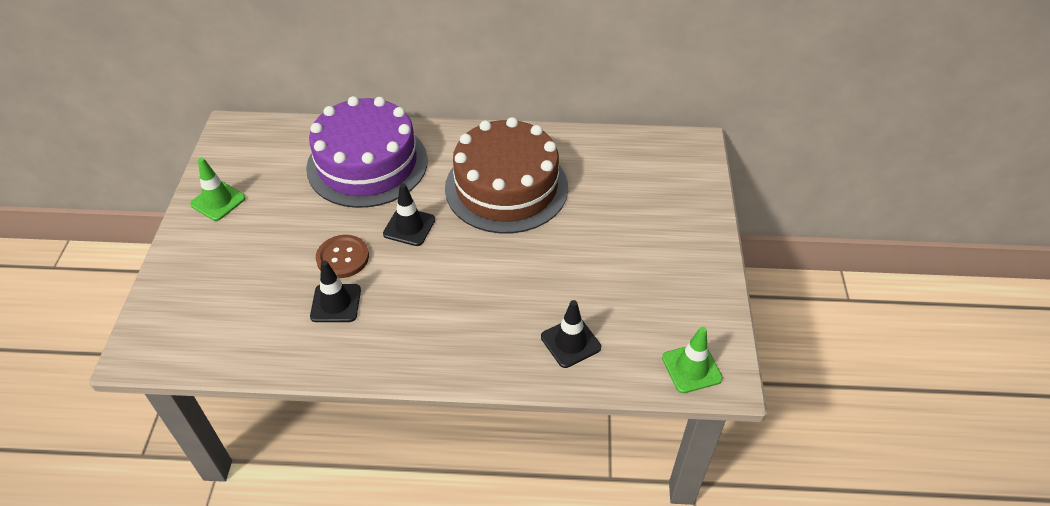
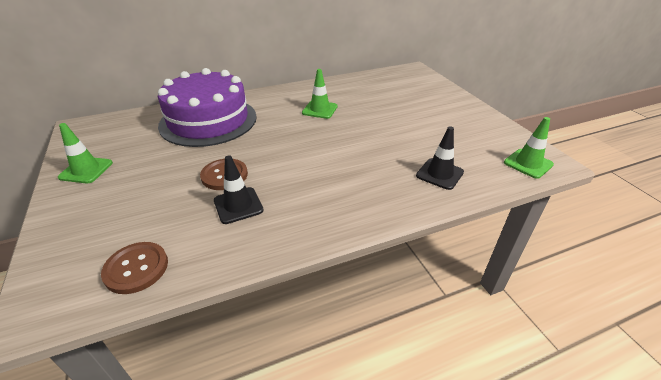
camera: 25 degrees left, 10 degrees down
black traffic cone [383,183,435,246] -> none
brown cake [445,117,568,233] -> green traffic cone [302,69,338,119]
none -> brown button [101,242,168,294]

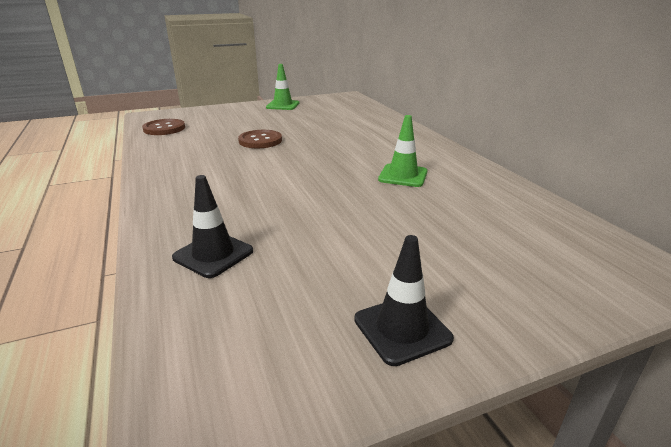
camera: 90 degrees right, 10 degrees down
purple cake [158,68,257,147] -> none
black traffic cone [214,155,264,224] -> black traffic cone moved to [354,235,454,366]
green traffic cone [504,117,554,179] -> none

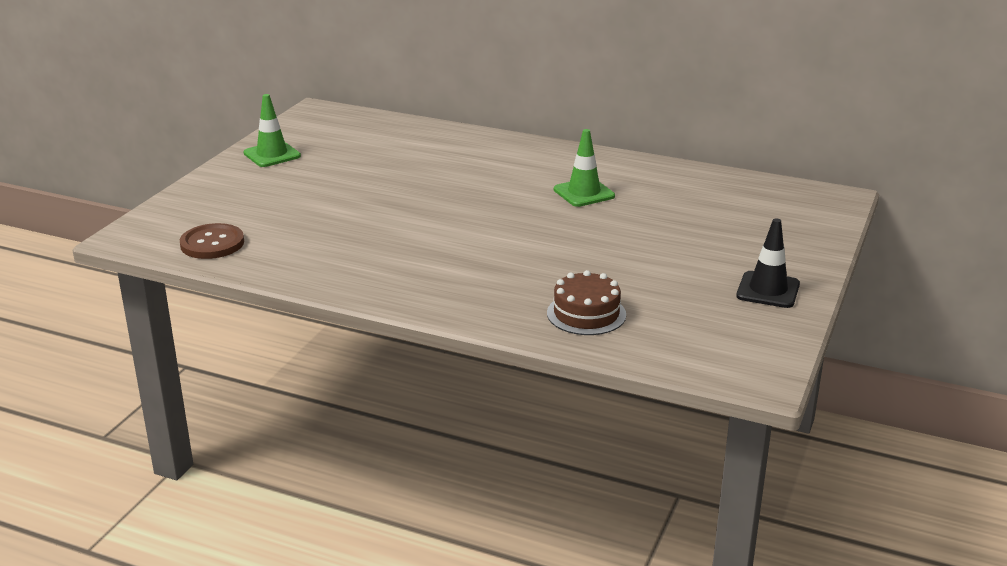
camera: 45 degrees left, 0 degrees up
black traffic cone [172,175,253,278] -> brown cake [547,270,626,335]
brown button [238,130,282,148] -> none

